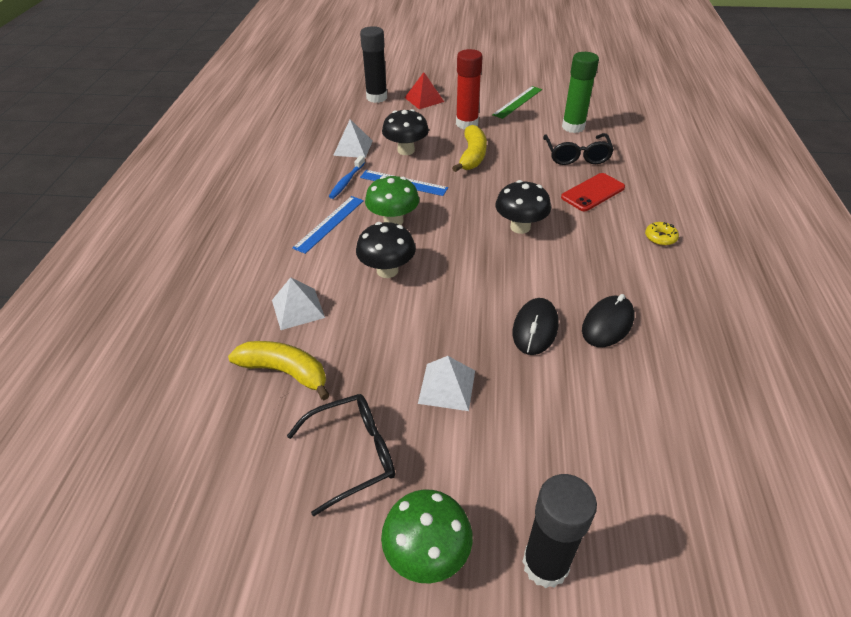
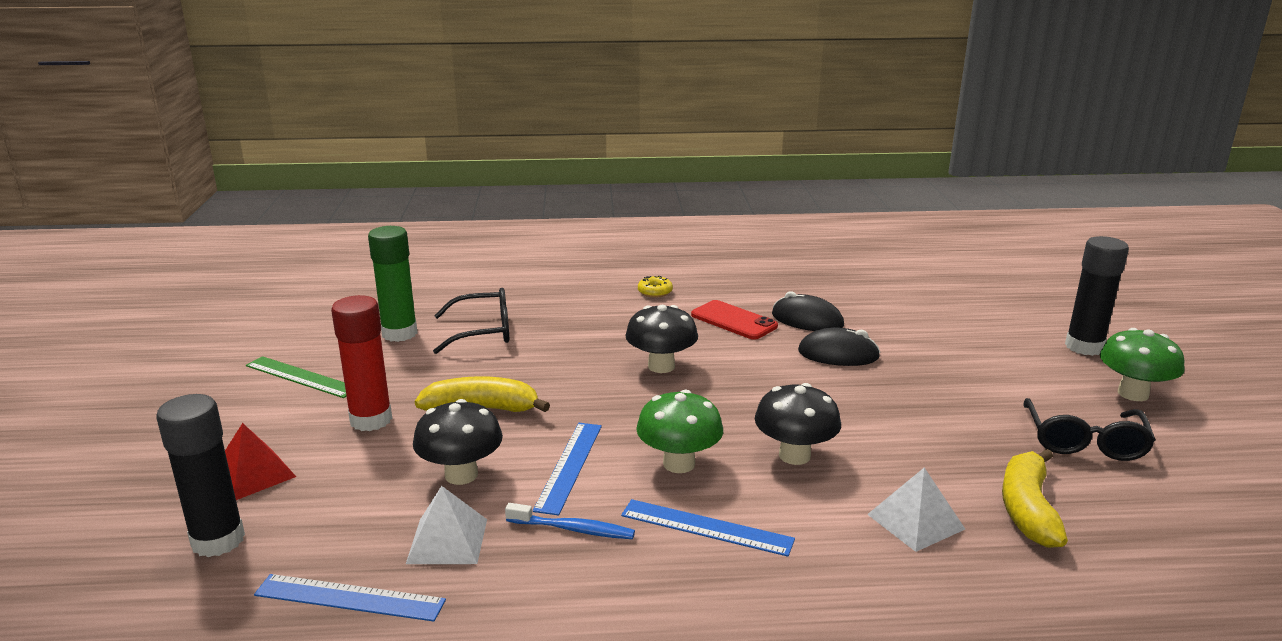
camera: 100 degrees left, 20 degrees down
black glasses [287,394,395,516] -> black glasses turned 135 degrees counterclockwise [1023,398,1156,461]
white pyramid [418,356,475,411] -> none
red phone [561,173,625,211] -> red phone moved to [691,300,778,340]
none -> blue ruler [254,574,446,622]

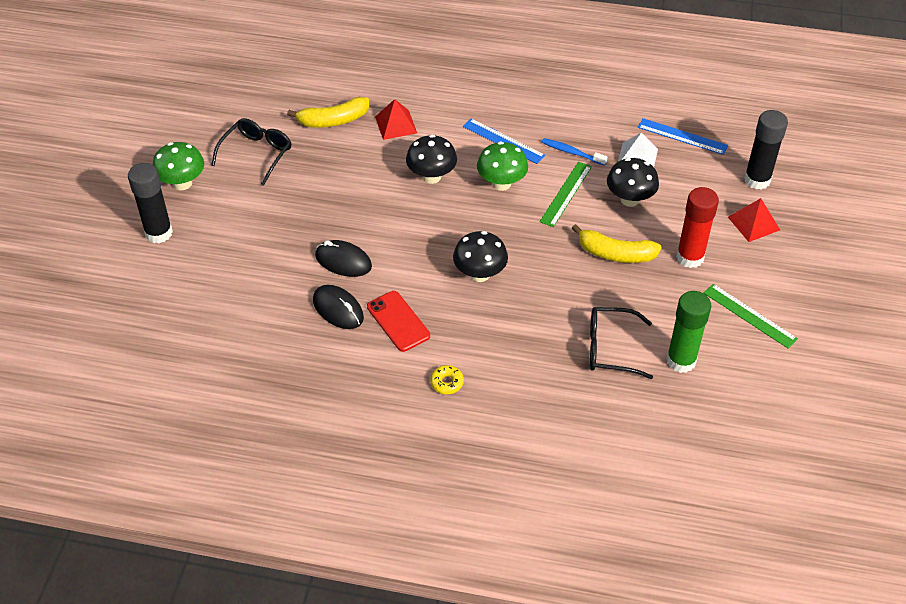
camera: 165 degrees left, 25 degrees up
blue ruler [533,423,602,516] -> green ruler [539,162,592,227]
white pyramid [867,468,965,552] -> red pyramid [375,99,417,140]
yellow banana [1002,449,1068,548] -> yellow banana turned 45 degrees clockwise [287,97,369,128]

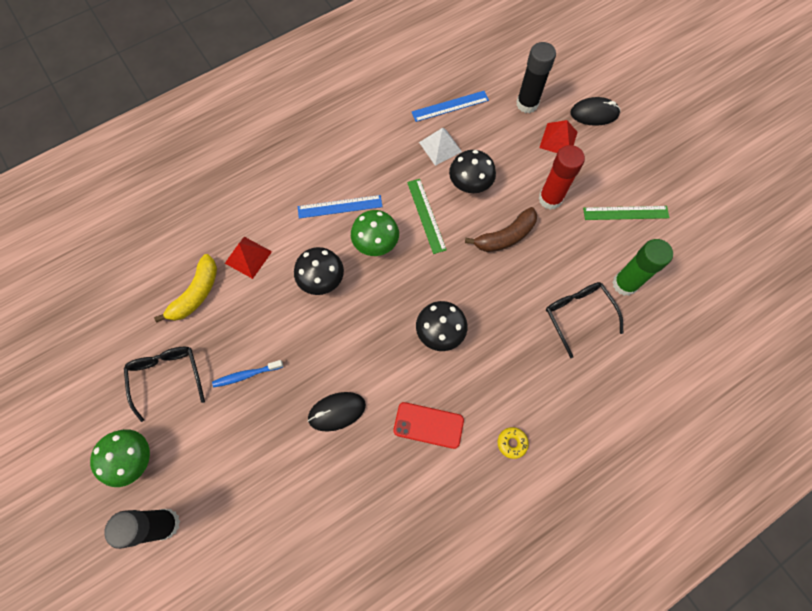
camera: 45 degrees left, 20 degrees up
black mouse [313,285,364,329] -> black mouse moved to [570,97,620,126]
blue toothbrush [542,138,607,166] -> blue toothbrush moved to [212,360,283,387]
yellow banana [572,224,662,263] -> brown banana [465,207,537,252]
black glasses [590,307,653,379] -> black glasses turned 105 degrees clockwise [546,282,623,358]

